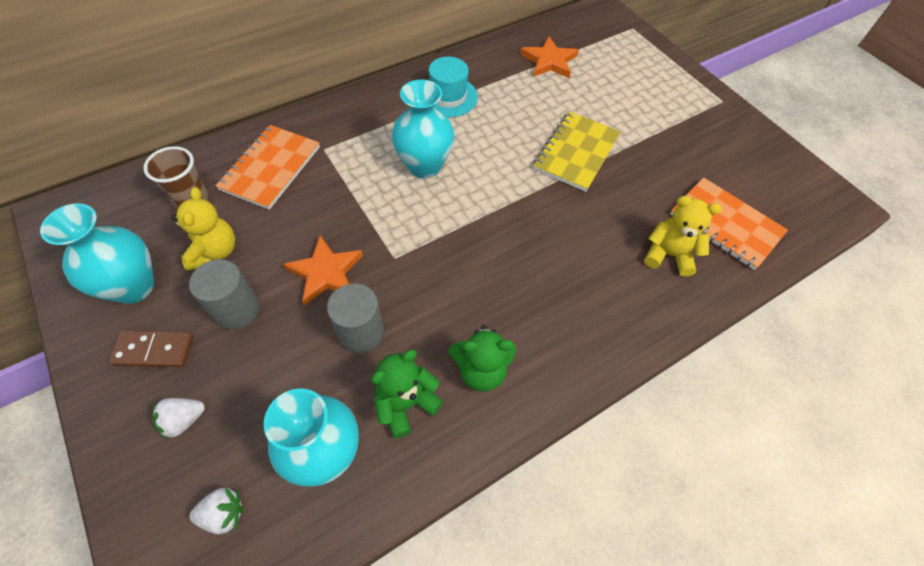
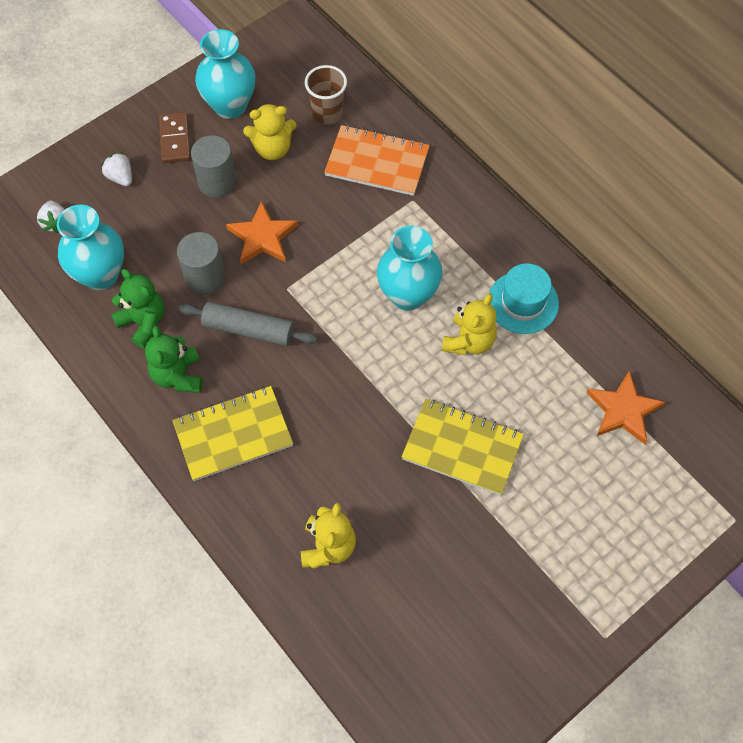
camera: 85 degrees right, 5 degrees up
orange notebook [670,177,788,270] -> none
none -> yellow notebook [172,386,293,481]
none -> grey rolling pin [178,302,318,346]
none -> yellow teddy bear [441,293,496,355]

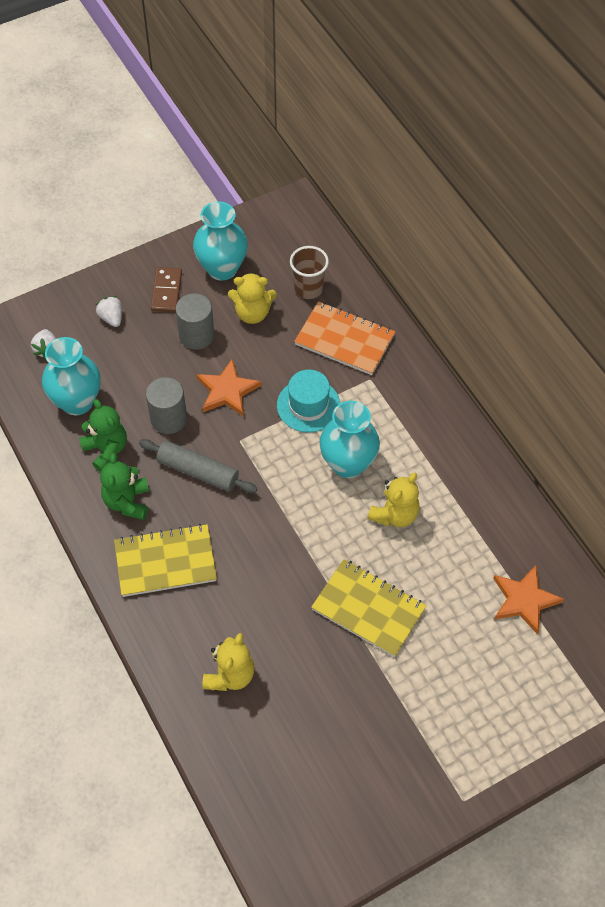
camera: 10 degrees right, 5 degrees down
turquoise hat [489,263,559,334] -> turquoise hat moved to [277,370,340,433]

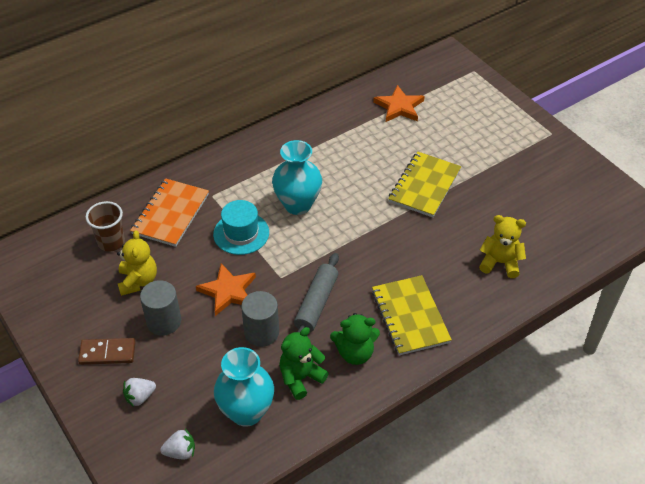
camera: 95 degrees left, 10 degrees down
turquoise vase [193,201,248,281] -> none
yellow teddy bear [367,473,420,527] -> none

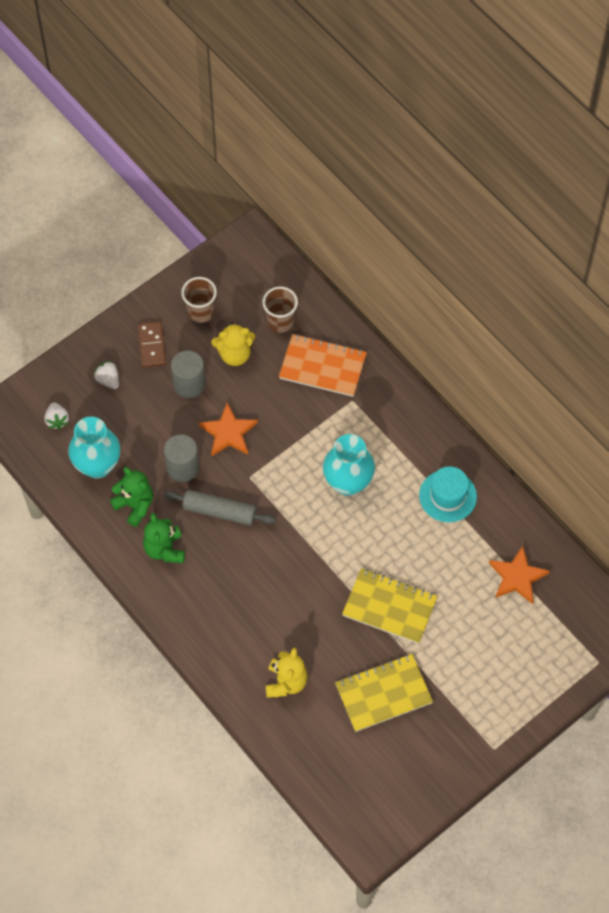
camera: 85 degrees right, 15 degrees up
turquoise hat [213,200,269,255] -> turquoise hat moved to [419,466,477,522]
yellow notebook [372,275,452,355] -> yellow notebook moved to [335,654,433,732]
none -> brown cup [181,277,217,323]

